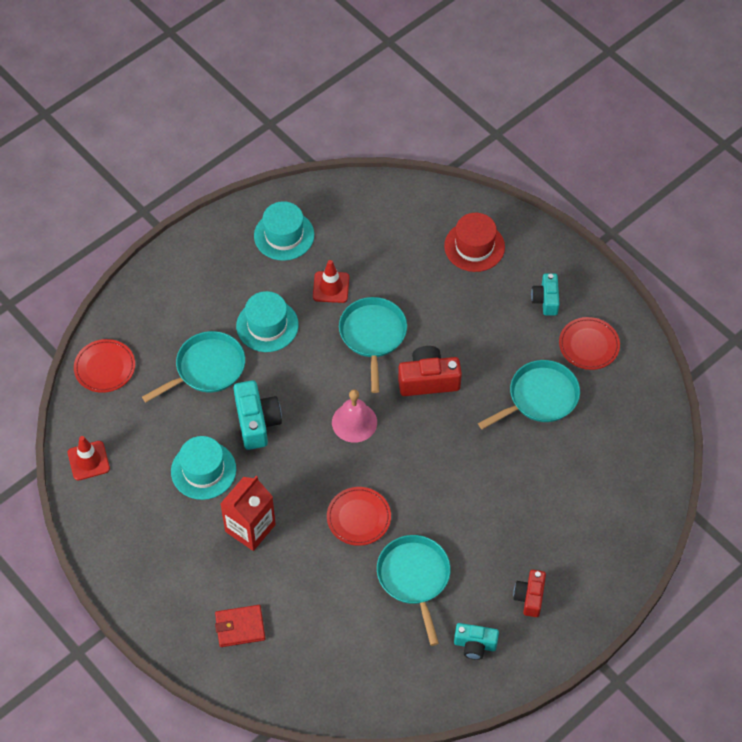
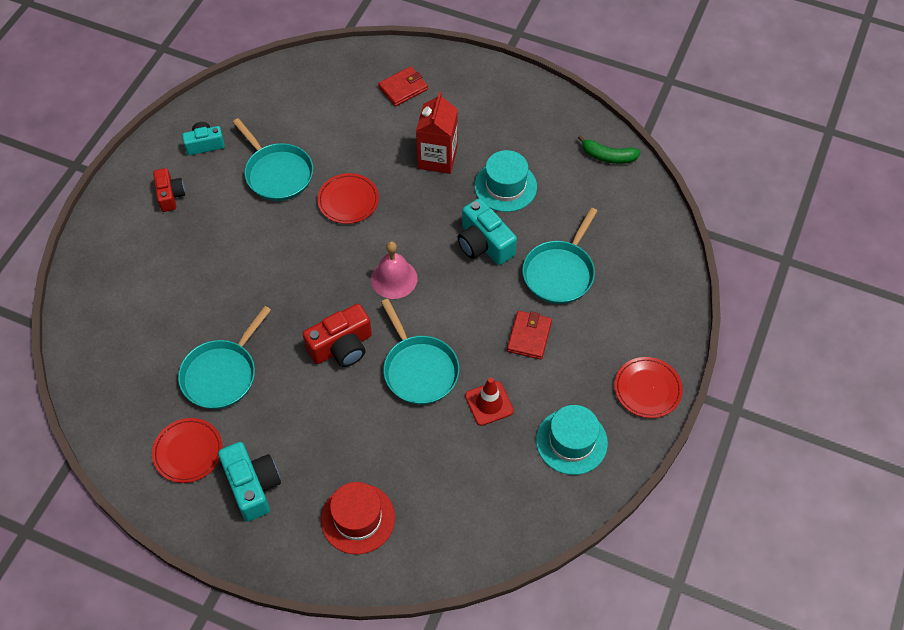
camera: 155 degrees right, 0 degrees up
red traffic cone [68,436,110,480] -> green banana [578,135,641,164]
red plate [74,339,135,393] -> red plate moved to [614,357,683,418]
turquoise hat [236,291,299,352] -> red wallet [507,311,552,360]
turquoise camera [531,273,559,315] -> turquoise camera [218,442,281,521], size x1.54

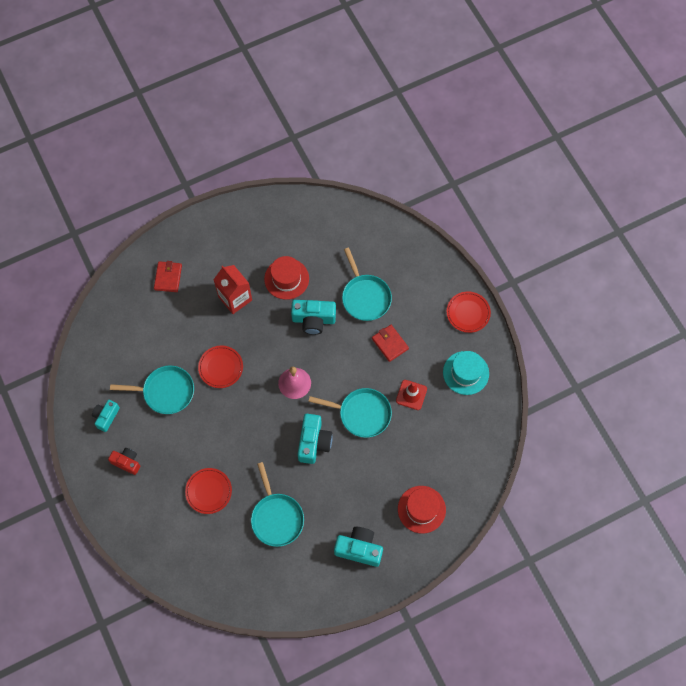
camera: 50 degrees left, 10 degrees up
red plate [152,418,223,483] -> red plate moved to [185,468,232,514]
red camera [303,304,372,367] -> turquoise camera [298,414,333,464]
turquoise hat [474,150,537,212] -> red hat [264,256,309,300]
green banana [578,135,641,164] -> none

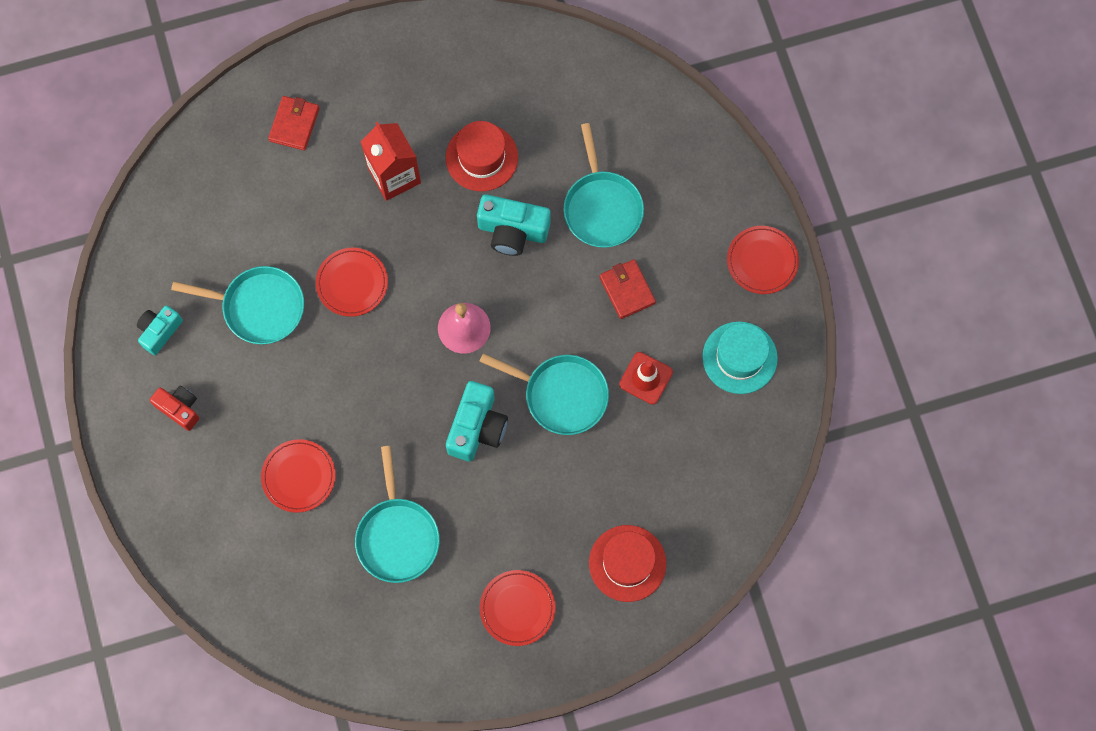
camera: 10 degrees right, 5 degrees up
turquoise camera [334,527,383,567] -> red plate [480,570,555,646]

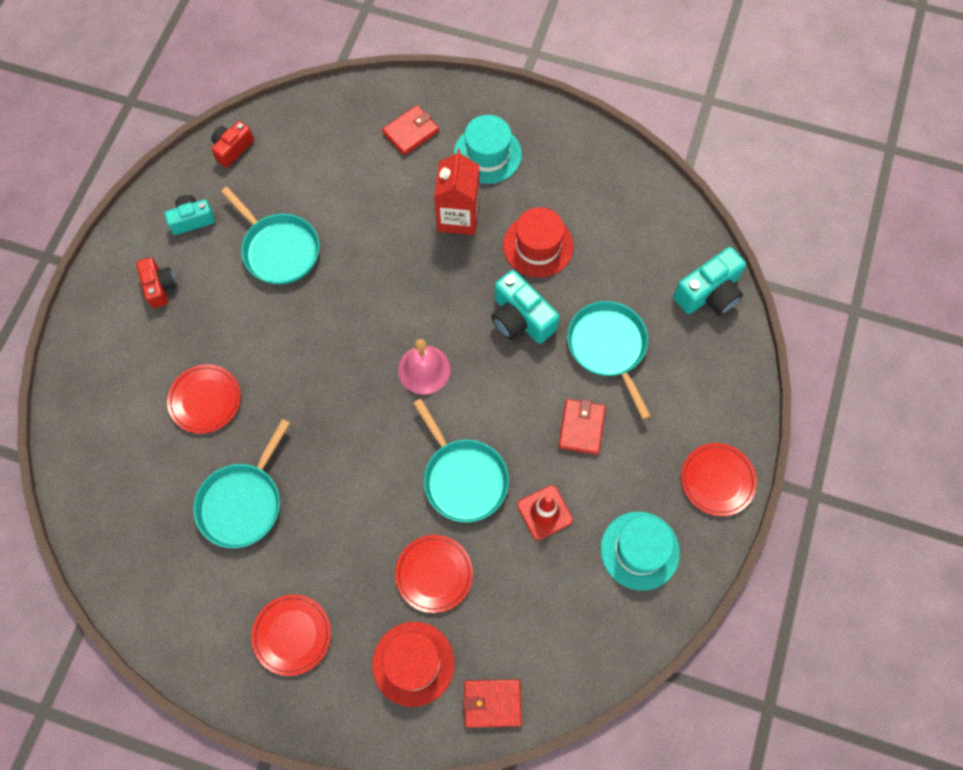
camera: 35 degrees right, 5 degrees down
red plate [316,248,388,317] -> red plate moved to [395,535,473,613]
turquoise camera [446,381,508,461] -> turquoise camera moved to [673,247,746,315]
turquoise pan [563,123,644,248] -> turquoise pan turned 135 degrees clockwise [567,301,651,420]
none -> red camera [211,121,254,168]
none -> turquoise hat [454,115,522,184]
none -> red wallet [463,679,522,728]

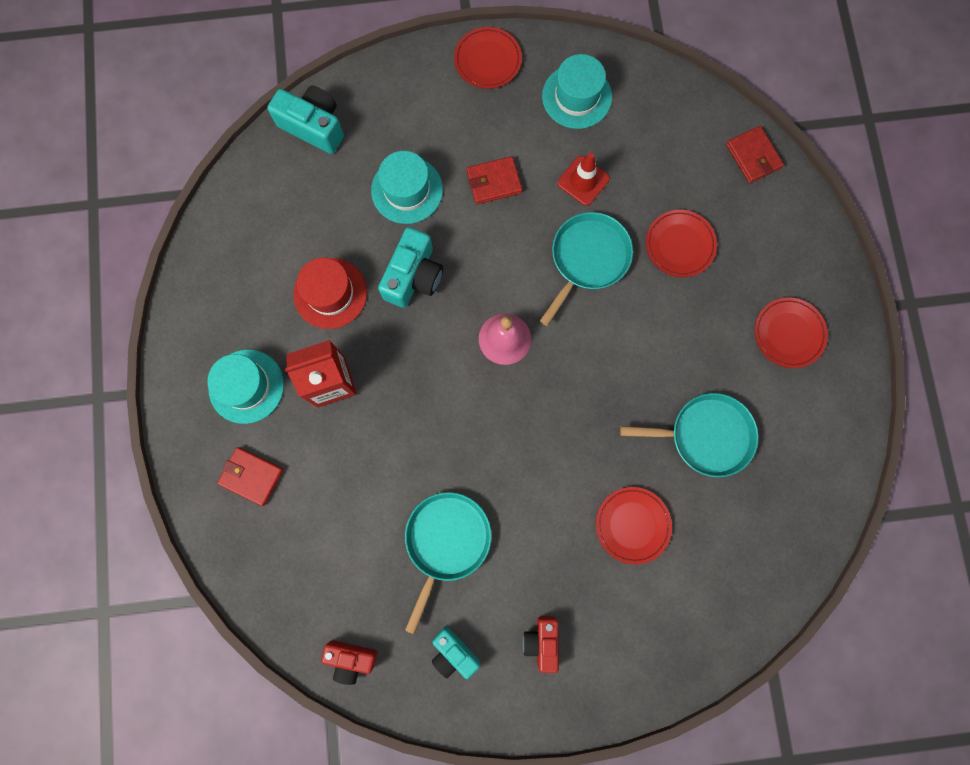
camera: 115 degrees left, 10 degrees up
red camera [136,257,177,308] -> red camera turned 45 degrees counterclockwise [523,616,559,673]
red hat [372,622,454,707] -> none
turquoise pan [567,301,651,420] -> turquoise hat [371,151,443,224]

